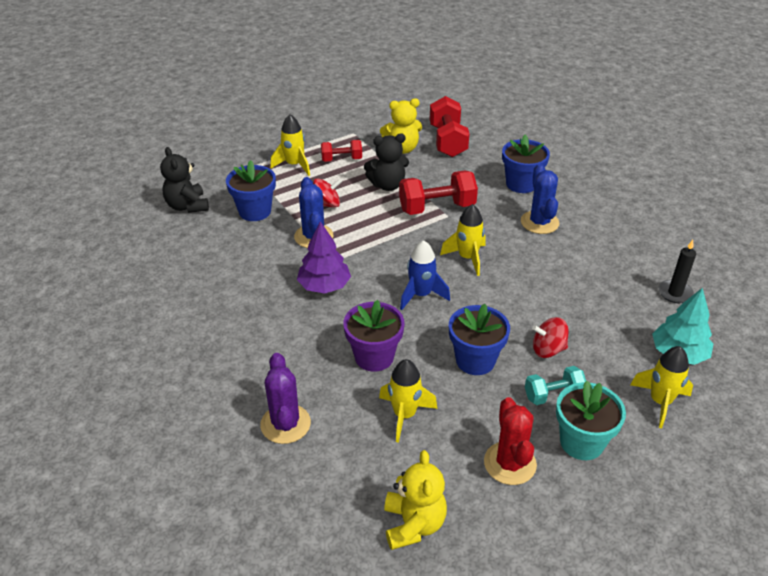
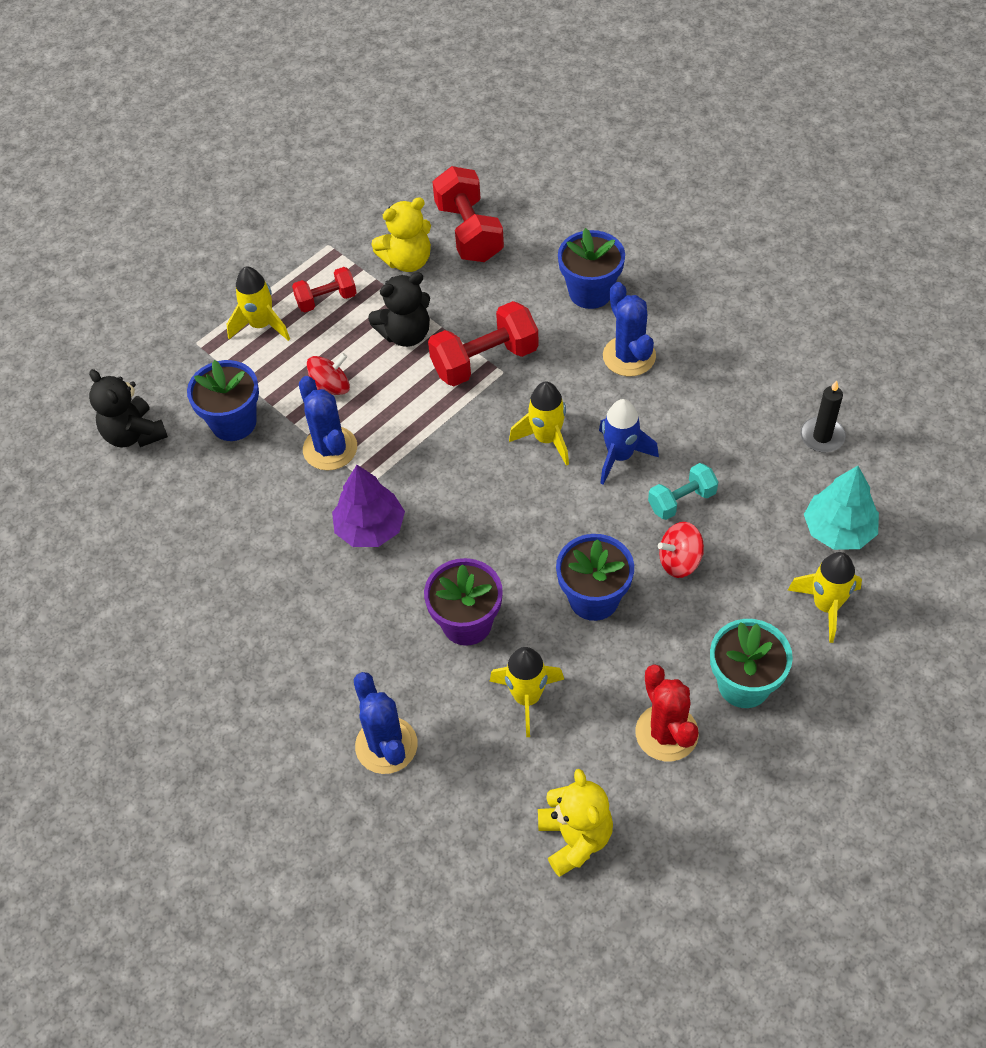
camera: 10 degrees left, 15 degrees up
purple cactus [260,353,311,444] -> blue cactus [354,672,418,774]
blue rocket [400,240,450,310] -> blue rocket moved to [599,399,659,485]
turquoise dumbbell [525,366,586,405] -> turquoise dumbbell moved to [648,463,718,520]

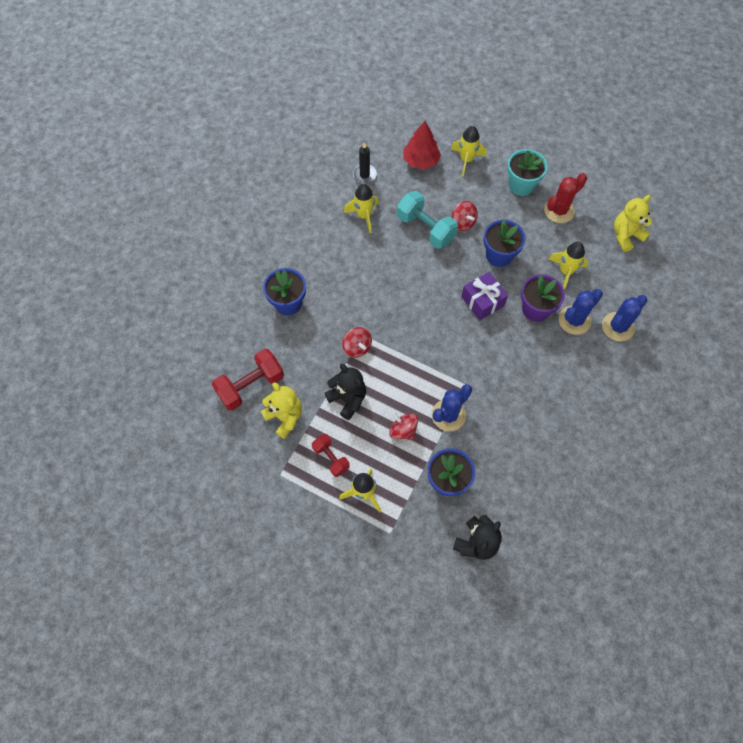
camera: 110 degrees left, 10 degrees up
purple tree [332,465,405,547] -> none
red dumbbell [428,301,539,386] -> red spinning top [342,327,372,358]
yellow rocket [509,382,569,466] -> yellow rocket moved to [344,184,379,233]
blue rocket [599,399,659,485] -> none
blue cactus [603,282,656,376] -> blue cactus moved to [558,289,603,335]
turquoise dumbbell [648,463,718,520] -> turquoise dumbbell [397,191,458,249], size x1.67
turquoise tree [804,466,879,550] -> red tree [403,121,441,170]
none -> purple gift [461,272,508,320]

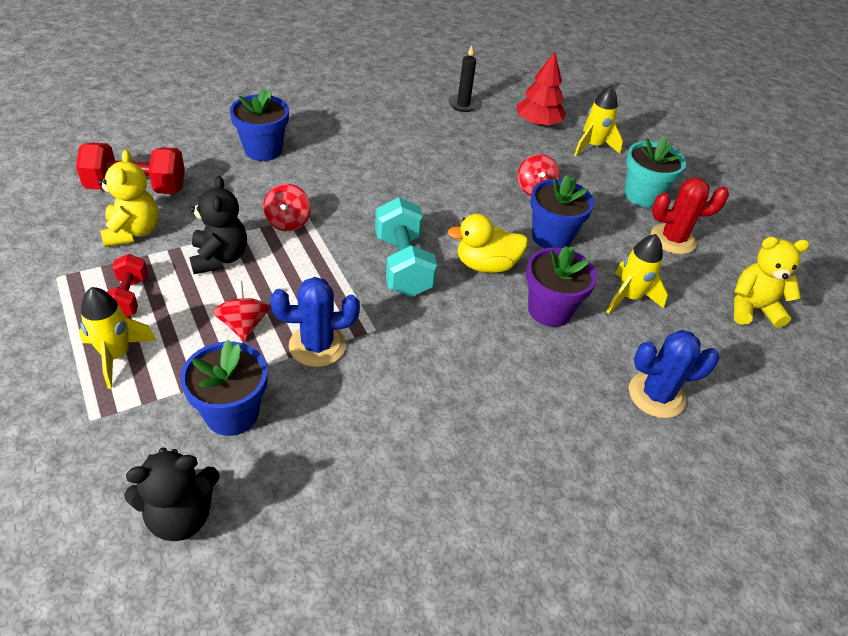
camera: 30 degrees right, 20 degrees down
yellow rocket [344,184,379,233] -> none
turquoise dumbbell [397,191,458,249] -> turquoise dumbbell moved to [375,197,437,297]
purple gift [461,272,508,320] -> yellow duck [447,213,528,273]
blue cactus [558,289,603,335] -> none

